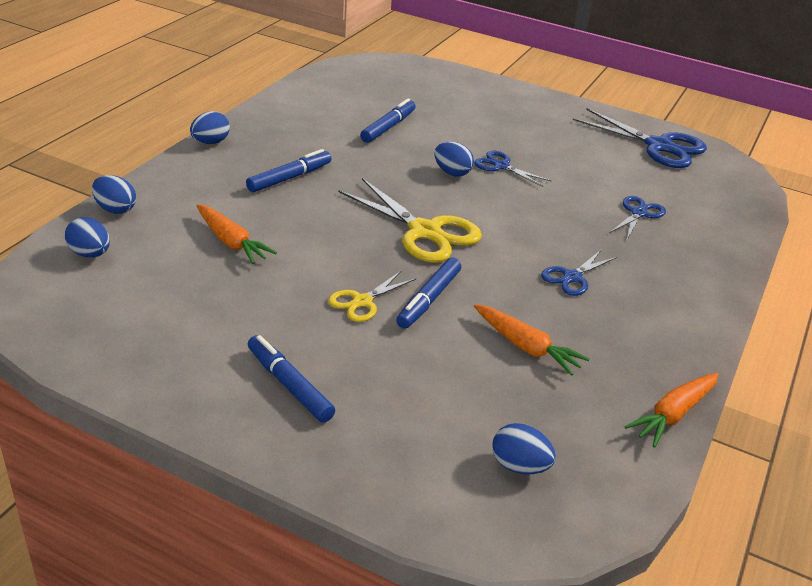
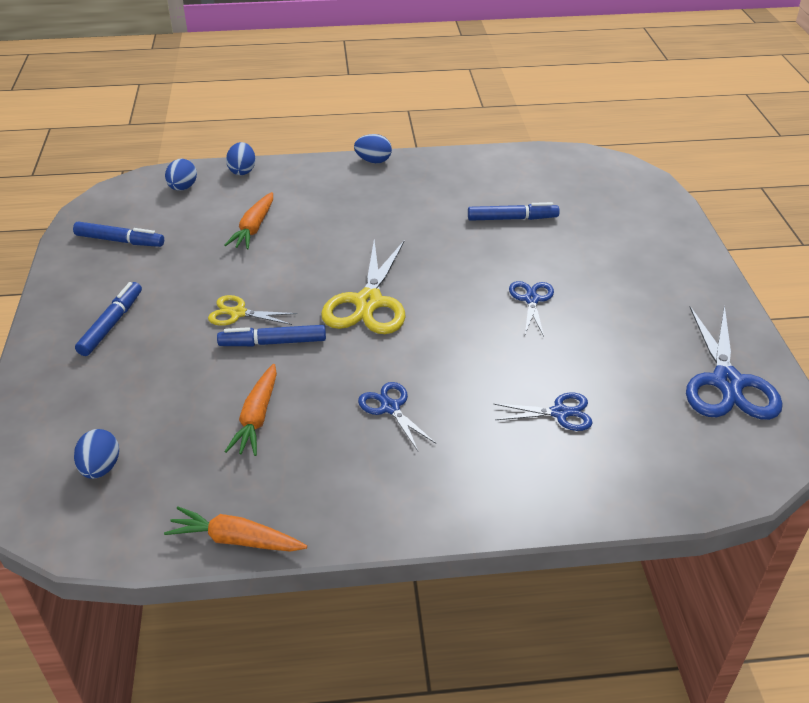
camera: 60 degrees right, 5 degrees up
blue marker [246,149,331,192] -> blue marker moved to [73,222,164,247]
blue egg [434,142,474,177] -> none
blue scissors [541,250,617,296] -> blue scissors turned 45 degrees clockwise [358,382,436,451]

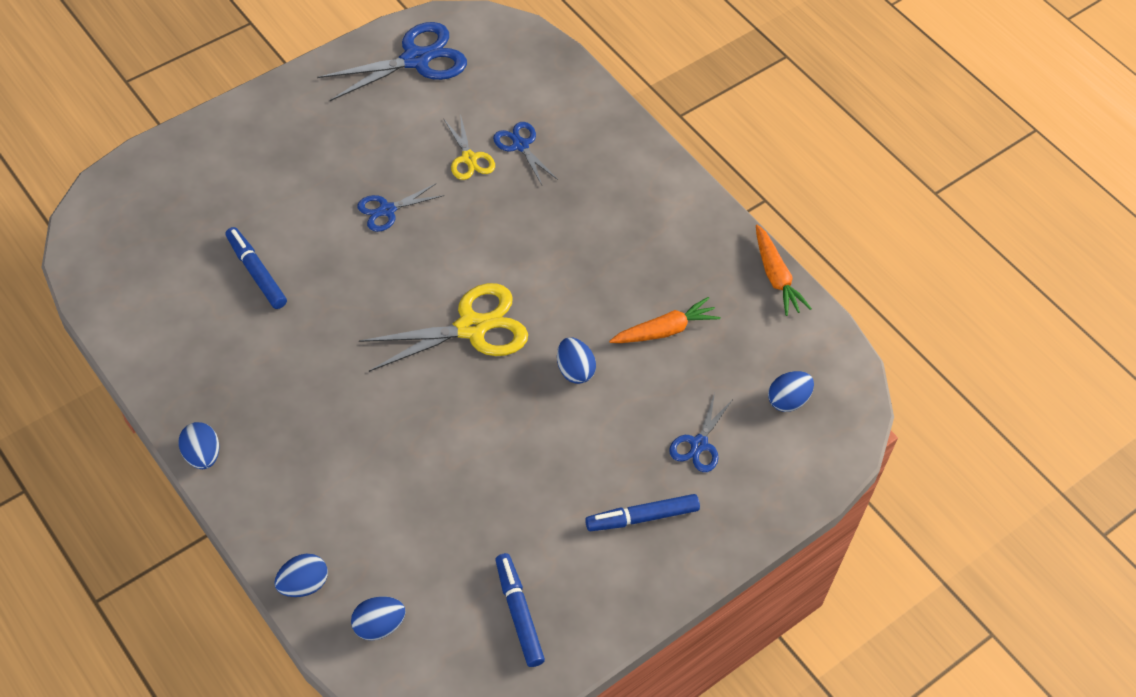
camera: 125 degrees left, 15 degrees up
yellow scissors [208,295,297,326] -> yellow scissors moved to [444,114,495,180]
blue marker [217,325,326,346] -> blue egg [557,337,596,384]
orange carrot [225,192,273,249] -> none
blue scissors [358,382,436,451] -> blue scissors moved to [669,393,733,472]

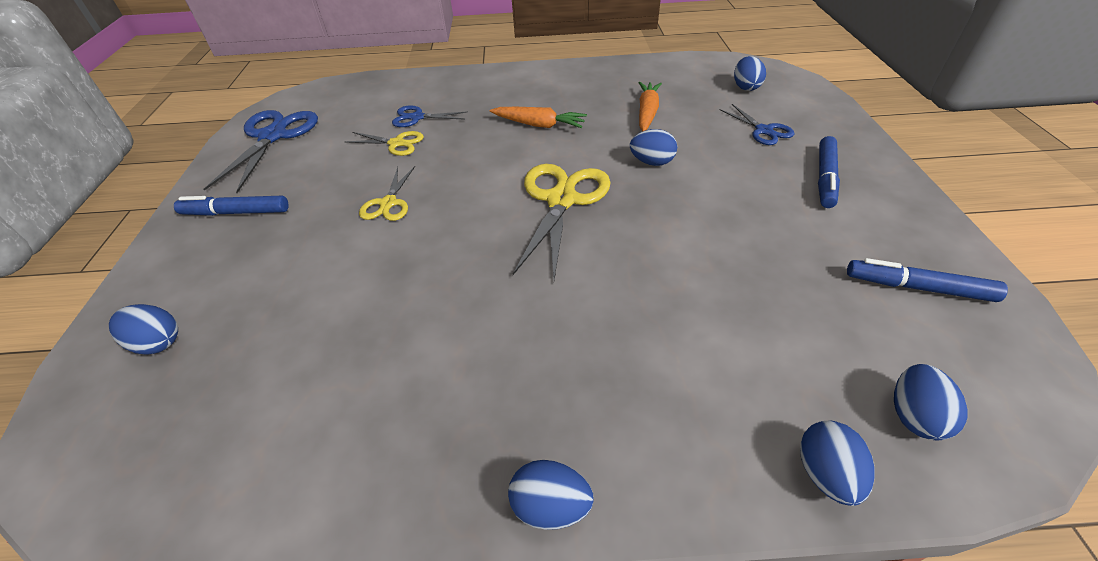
camera: 50 degrees left, 10 degrees down
blue marker [226,227,287,309] -> blue marker moved to [174,196,288,216]
blue scissors [357,183,444,232] -> yellow scissors [359,166,415,221]
orange carrot [756,224,812,316] -> orange carrot moved to [490,107,587,128]
none -> blue egg [109,304,178,355]

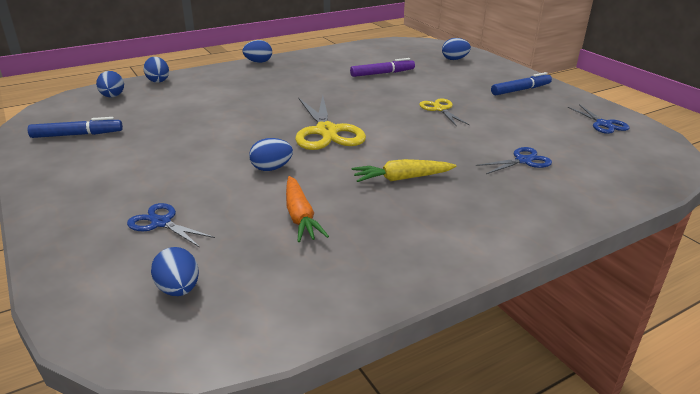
camera: 150 degrees right, 15 degrees down
blue scissors [203,110,318,193] -> blue scissors [568,104,630,134], size x0.55
yellow scissors [346,131,424,156] -> none
orange carrot [490,107,587,128] -> yellow carrot [352,159,456,182]
blue marker [818,136,840,208] -> none
none -> purple marker [350,58,415,77]

